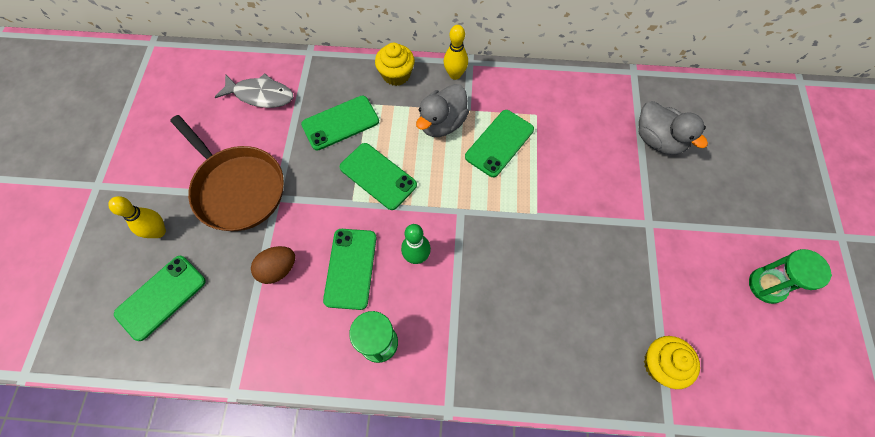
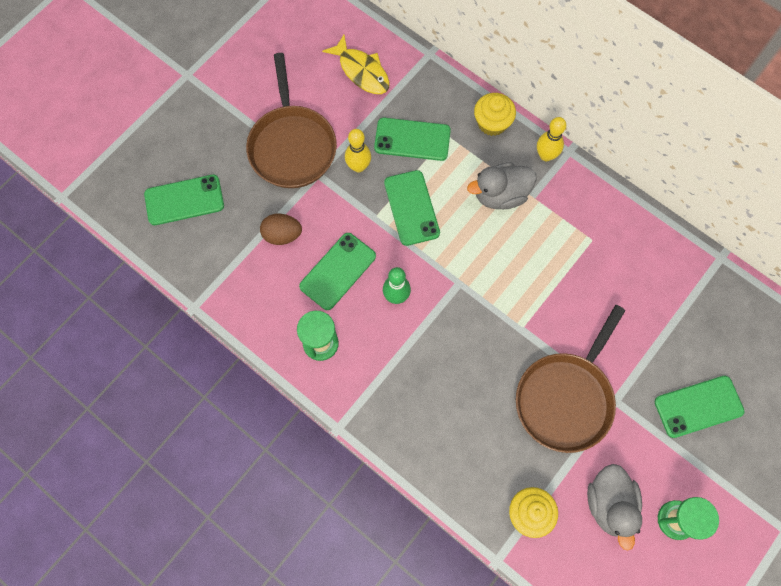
camera: 35 degrees right, 5 degrees up
yellow bowling pin [108,196,166,238] -> yellow bowling pin moved to [345,129,371,172]
grey fish [215,73,293,108] -> yellow fish [322,35,390,94]
green phone [465,110,534,177] -> green phone moved to [655,376,745,438]
grey duck [639,101,708,155] -> grey duck moved to [587,464,642,550]
none -> brown pan [516,305,626,453]

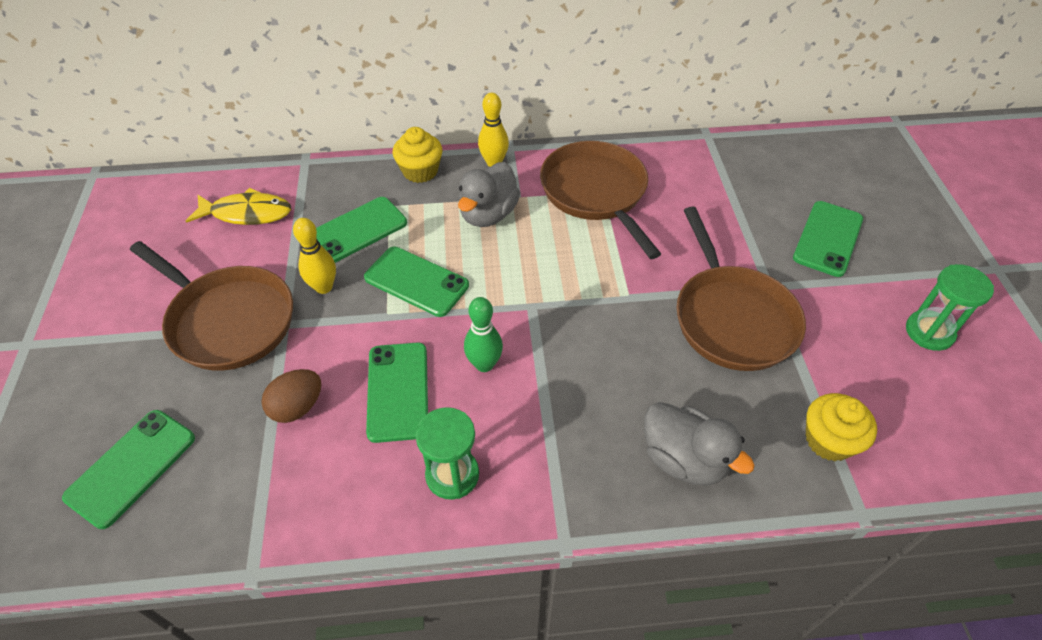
camera: 45 degrees left, 20 degrees down
grey duck [587,464,642,550] -> grey duck moved to [644,402,755,486]
none -> brown pan [540,141,661,259]

